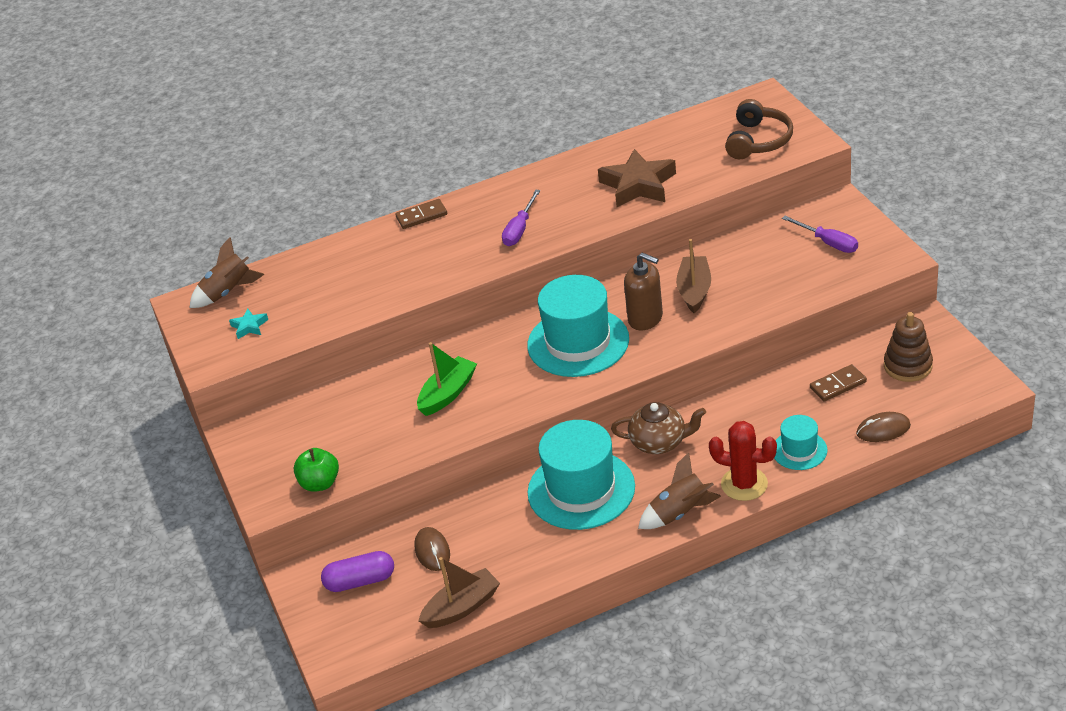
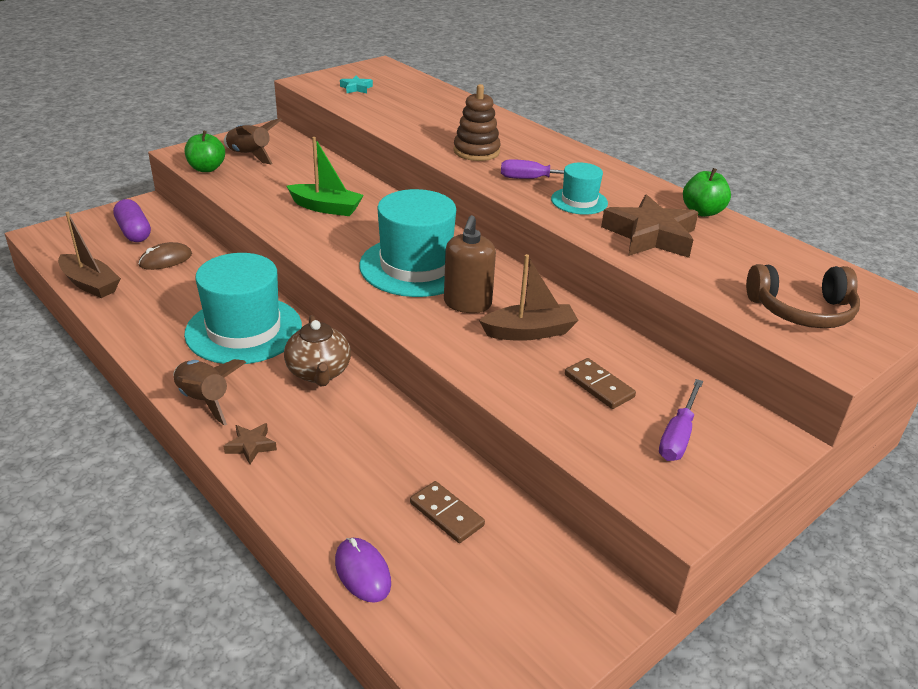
camera: 65 degrees right, 5 degrees down
brown rocket [190,237,265,308] -> brown rocket moved to [224,118,282,164]
brown domino [395,199,447,229] -> brown domino moved to [565,358,636,409]
red cactus [709,421,777,501] -> brown star [223,423,277,464]
turquoise hat [774,415,827,470] -> turquoise hat moved to [551,162,608,215]
brown mouse [856,412,911,442] -> purple mouse [335,538,391,603]
brown stacking toy [884,312,933,382] -> brown stacking toy moved to [453,84,501,161]
none -> green apple [683,168,731,217]

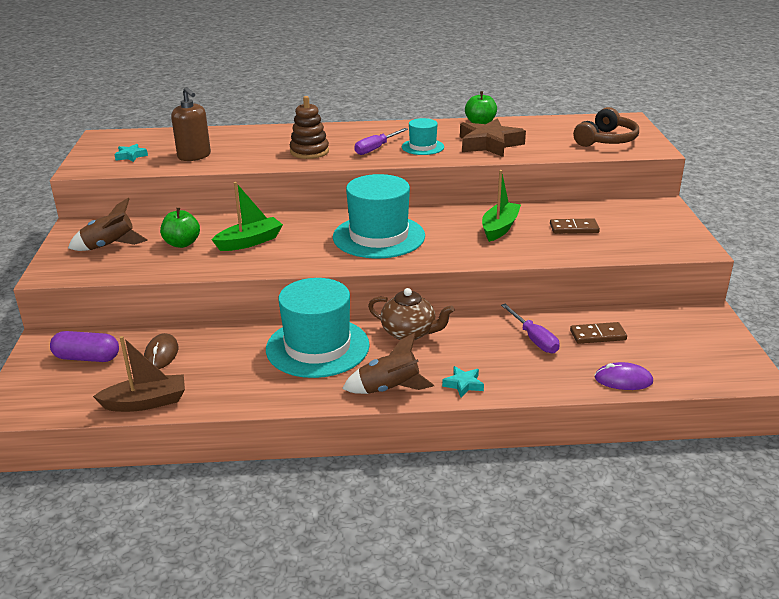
camera: 50 degrees left, 5 degrees down
green apple [185,131,225,172] -> green apple moved to [160,208,200,248]
brown star [223,423,277,464] -> turquoise star [442,366,484,398]
brown soap dispenser [444,215,496,313] -> brown soap dispenser moved to [171,87,211,161]
brown boat [479,254,579,341] -> green boat [482,170,521,242]
purple screwdriver [659,379,703,461] -> purple screwdriver moved to [501,304,559,353]

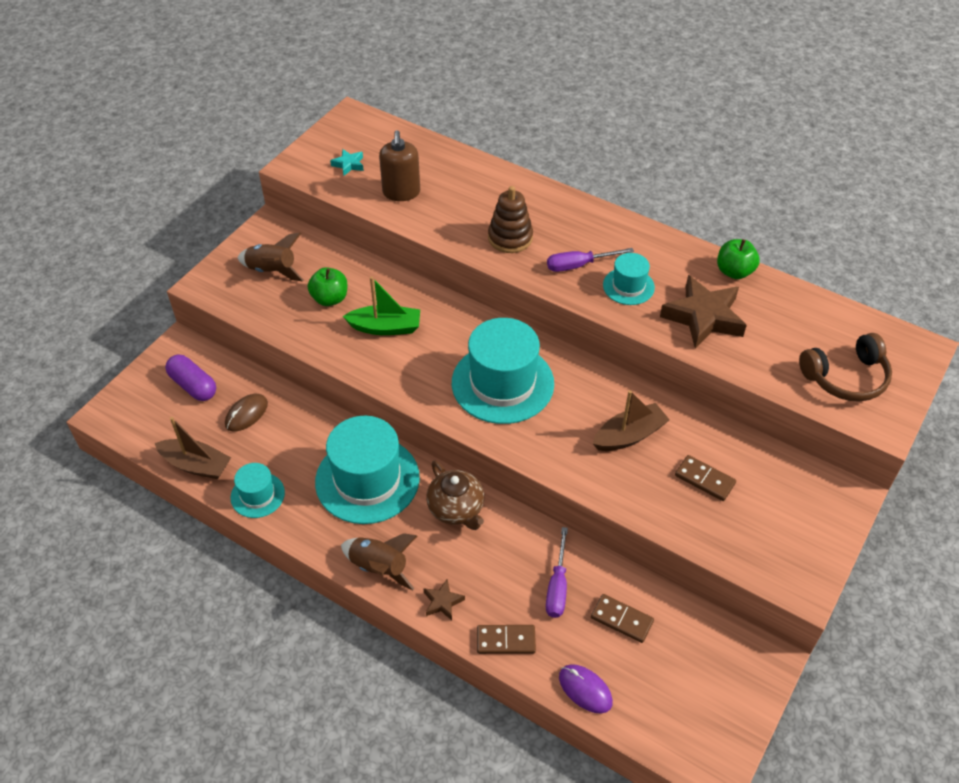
camera: 35 degrees right, 20 degrees up
turquoise star [442,366,484,398] -> brown star [424,579,465,620]
green boat [482,170,521,242] -> brown boat [593,390,670,451]
none -> turquoise hat [231,463,285,518]
none -> brown domino [477,625,536,654]

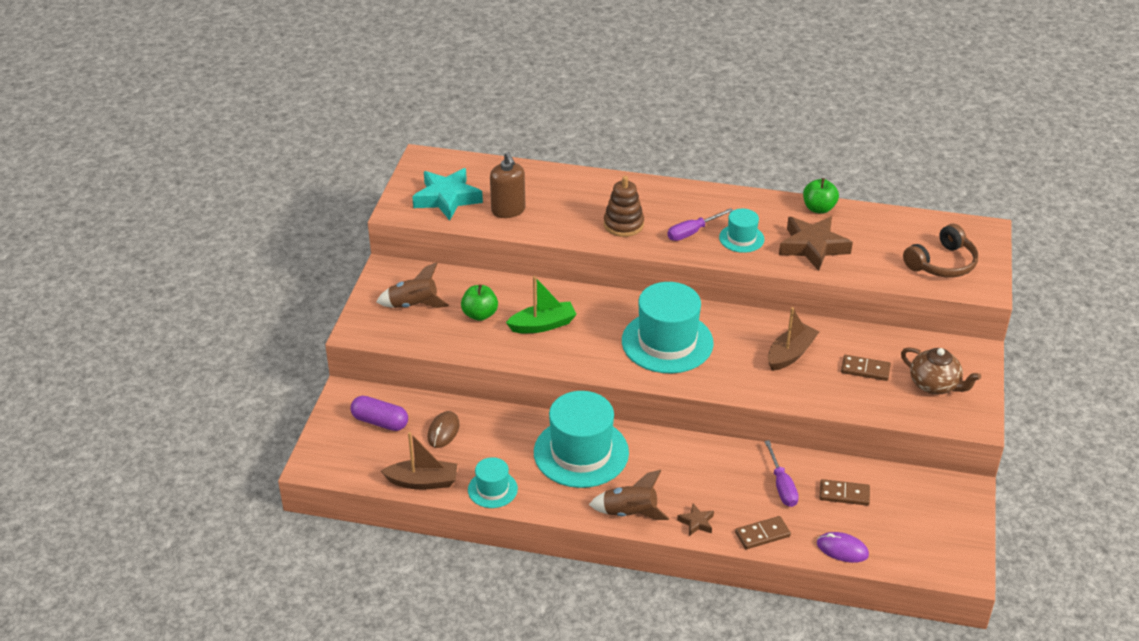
camera: 20 degrees left, 10 degrees down
turquoise star [330,149,364,176] -> turquoise star [412,168,483,220], size x2.16
brown teapot [426,460,484,530] -> brown teapot moved to [901,347,981,394]

